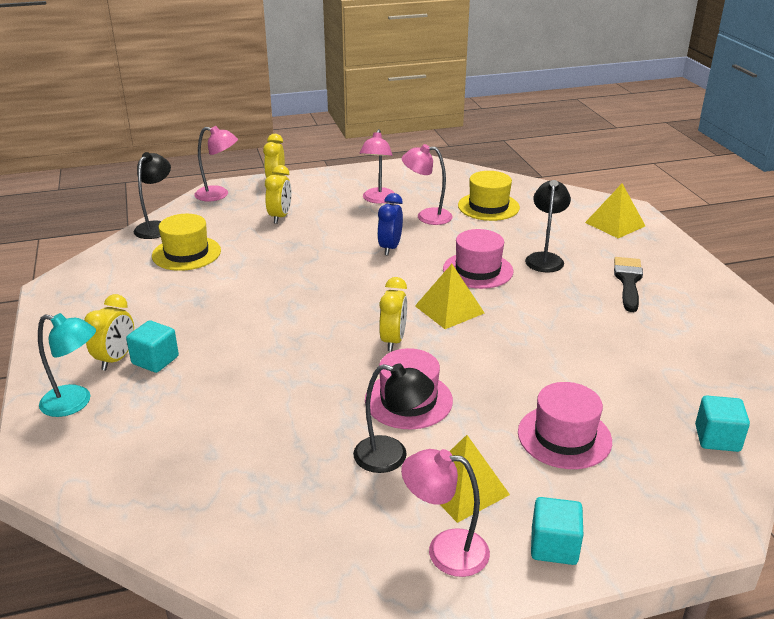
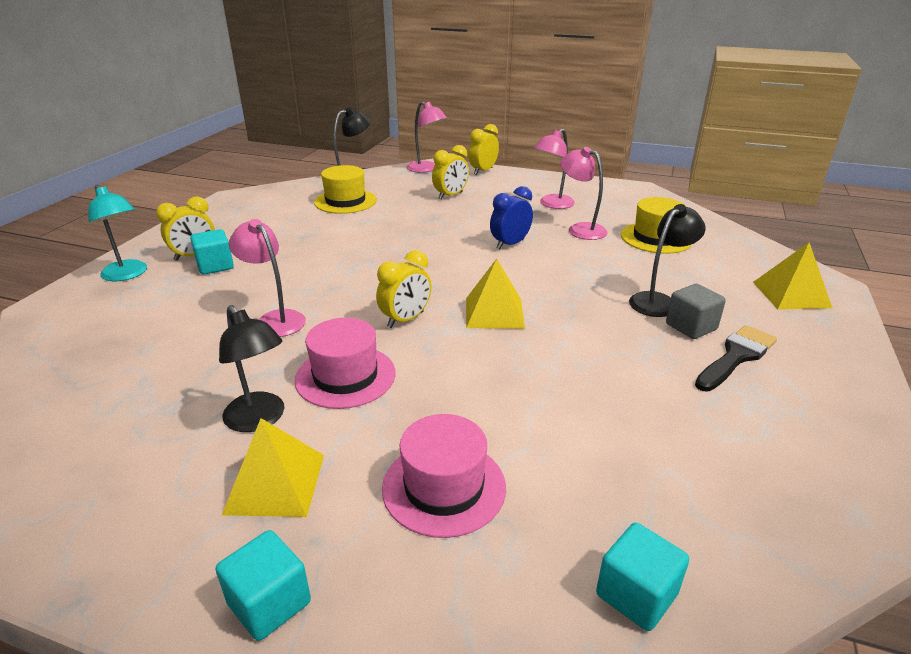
camera: 35 degrees right, 0 degrees up
pink lamp [401,449,490,577] -> pink lamp moved to [229,219,306,337]
pink hat [443,229,513,289] -> none
none -> grey cube [666,284,726,339]

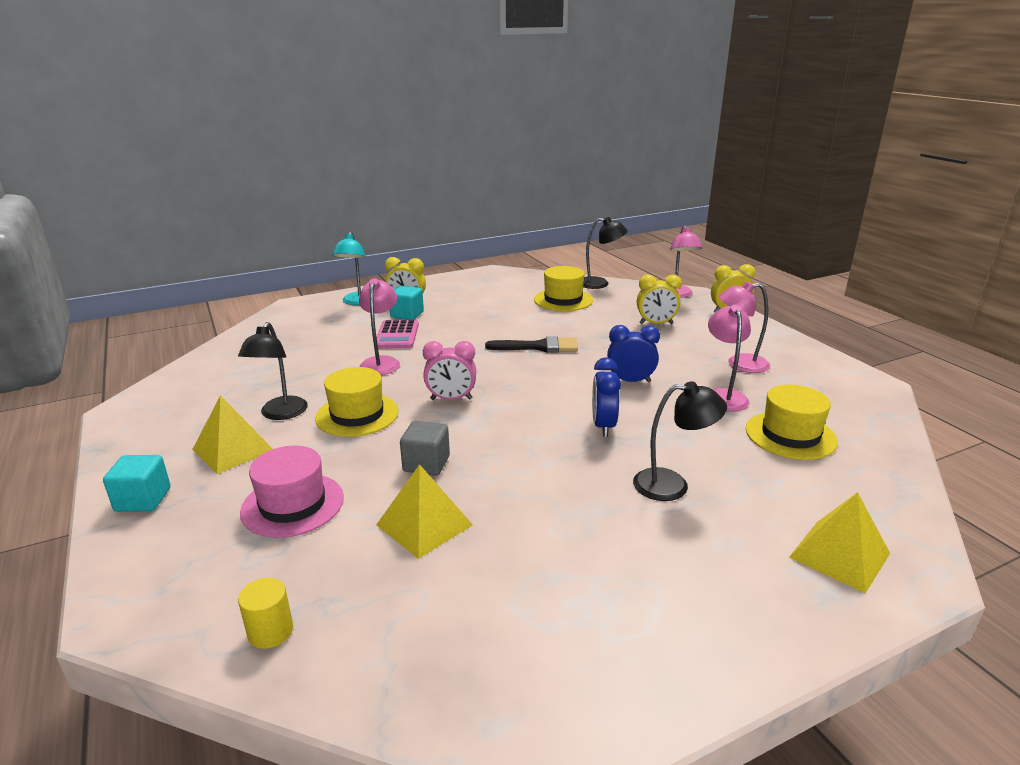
camera: 45 degrees right, 5 degrees down
pink hat [294,318,396,409] -> yellow hat [315,367,399,437]
yellow clock [376,250,431,328] -> pink clock [423,341,476,400]
yellow pyramid [466,259,525,329] -> yellow pyramid moved to [376,464,473,559]
turquoise cube [596,523,689,631] -> yellow cylinder [238,578,293,649]
grey cube [666,284,726,339] -> grey cube moved to [400,421,450,476]
black brush [695,325,777,392] -> black brush moved to [485,336,578,353]
none -> pink calculator [377,320,419,349]
none -> blue clock [592,357,621,437]

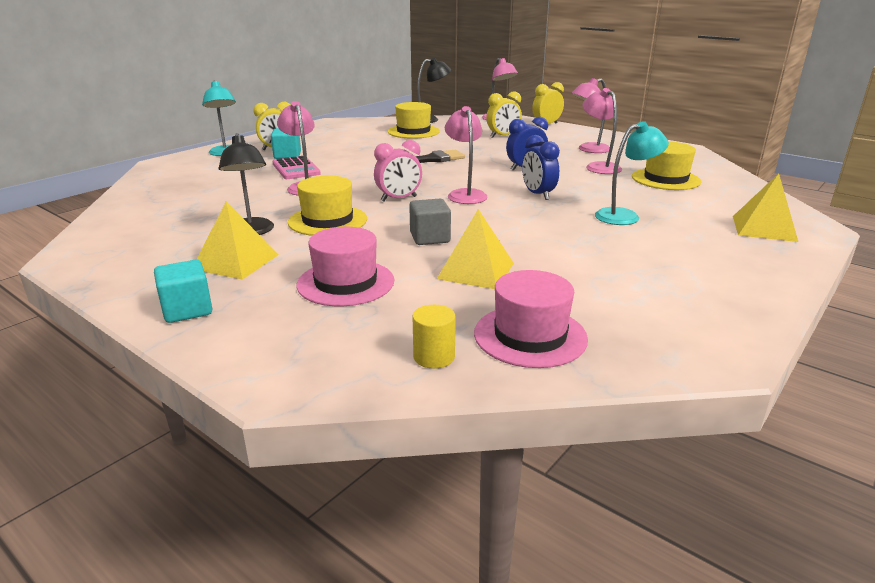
camera: 25 degrees left, 0 degrees up
black lamp [633,381,727,501] -> turquoise lamp [595,121,669,225]
none -> pink lamp [445,106,488,204]
none -> pink hat [474,270,588,368]

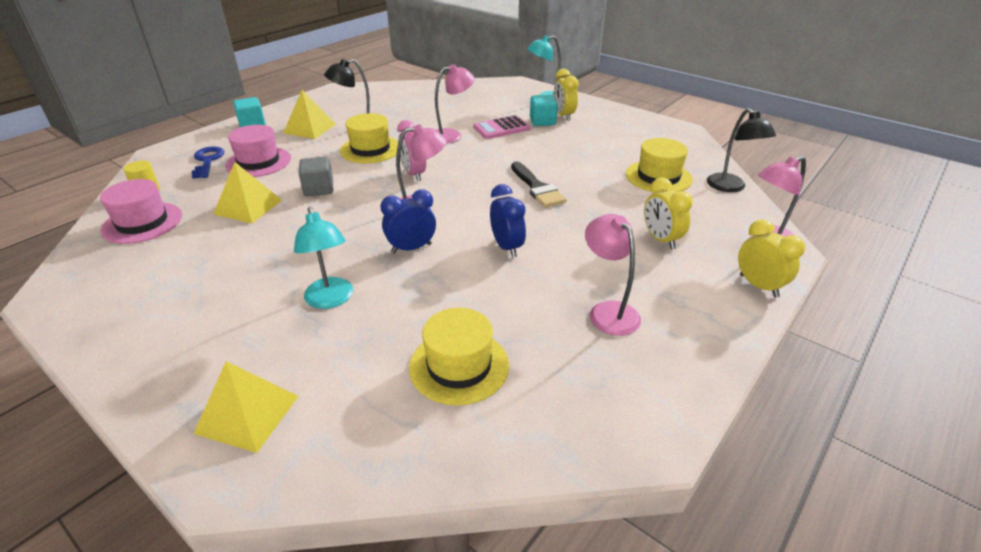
camera: 90 degrees right, 10 degrees up
pink lamp [582,88,622,174] -> none
none -> blue key [192,146,224,179]

